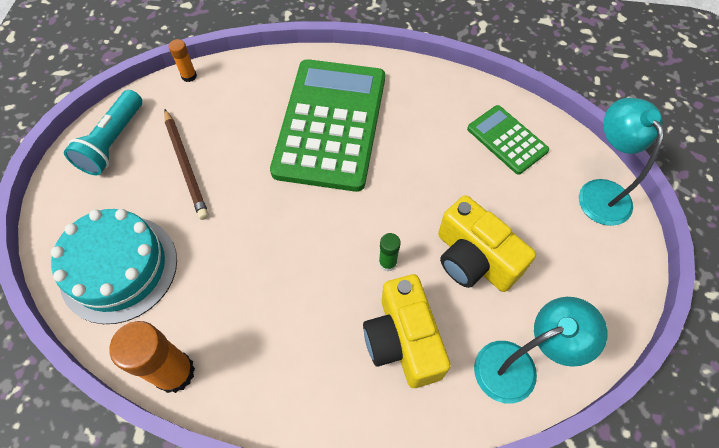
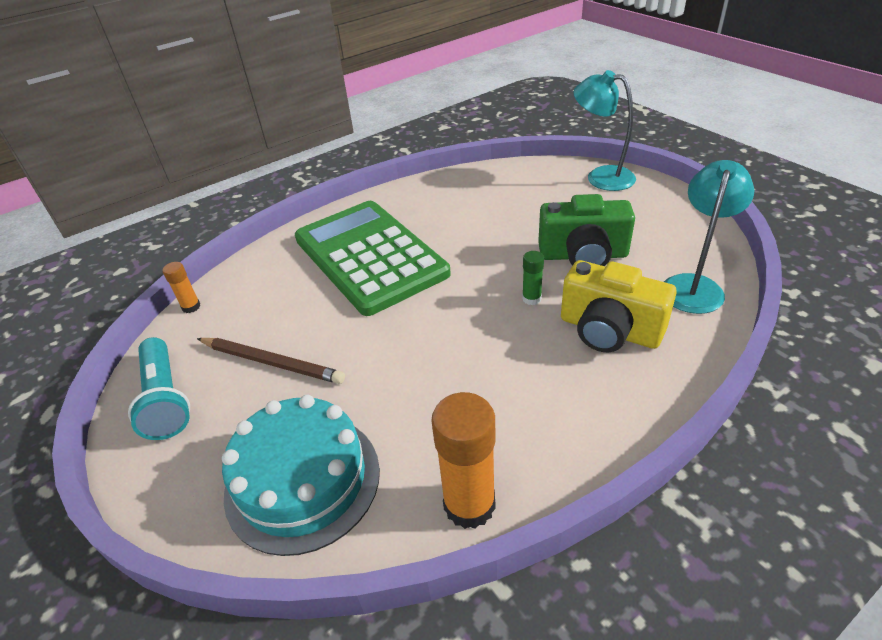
camera: 40 degrees left, 20 degrees down
yellow camera [438,195,536,292] -> green camera [538,194,635,266]
green calculator [467,105,549,175] -> none

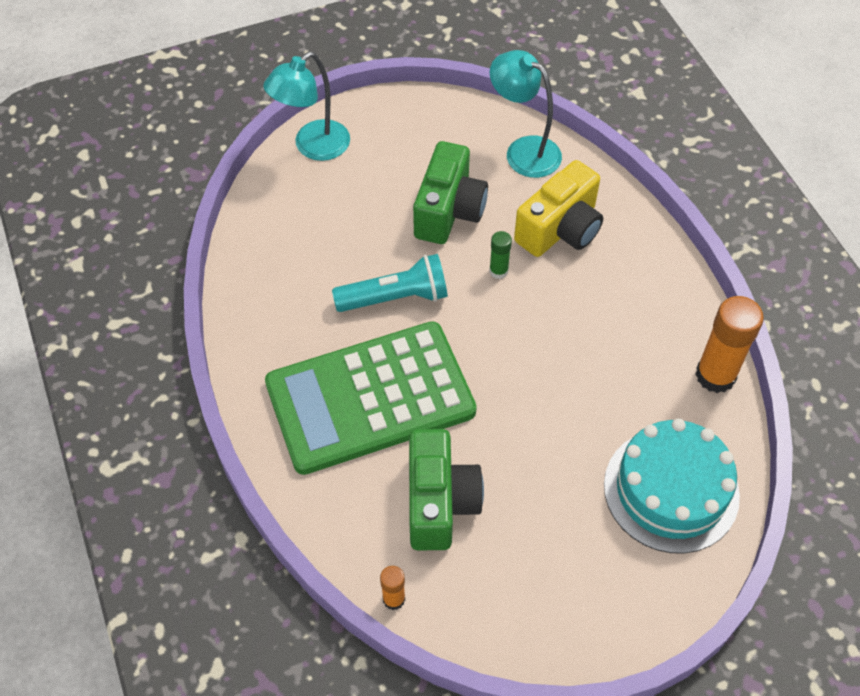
camera: 80 degrees left, 15 degrees up
turquoise flashlight [128,337,190,440] -> turquoise flashlight moved to [332,254,448,312]
brown pencil [197,338,345,384] -> none
none -> green camera [409,429,484,550]

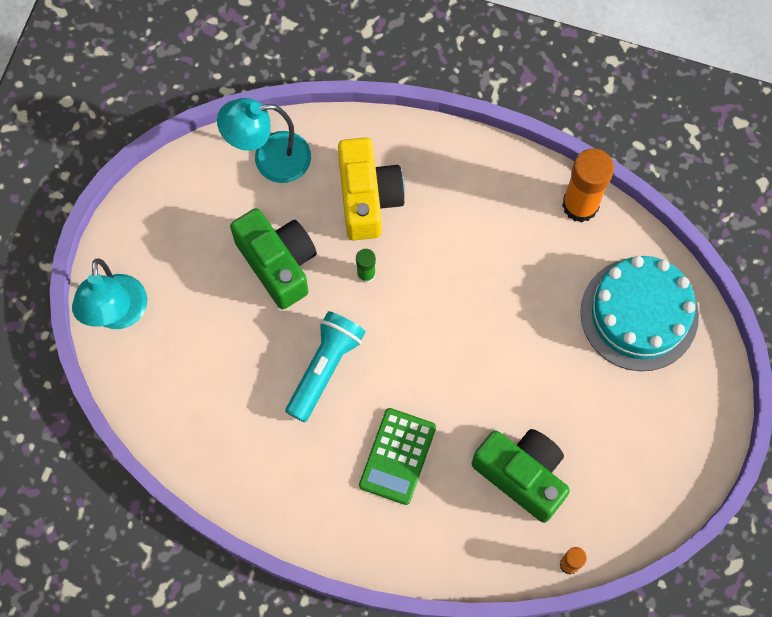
camera: 50 degrees left, 15 degrees up
green calculator [265,321,477,475] -> green calculator [359,408,436,505], size x0.49

